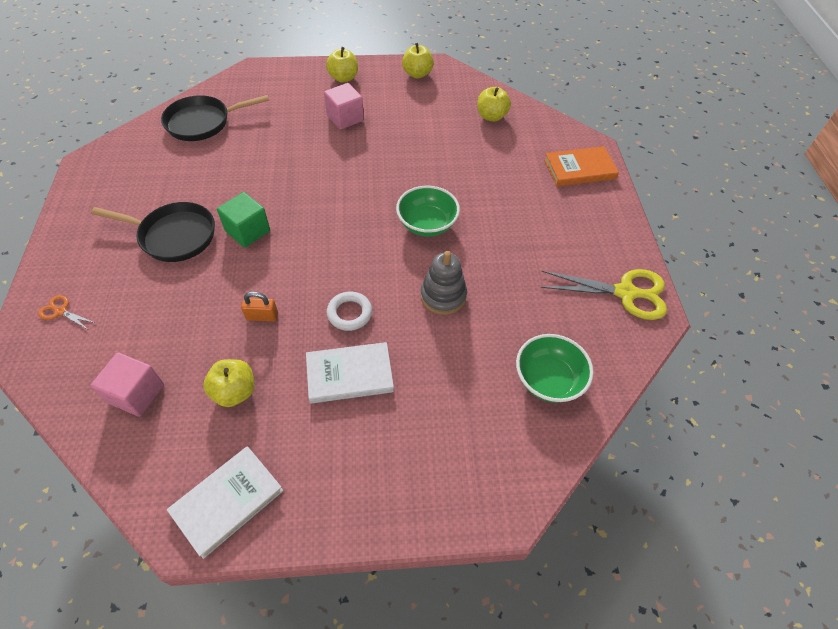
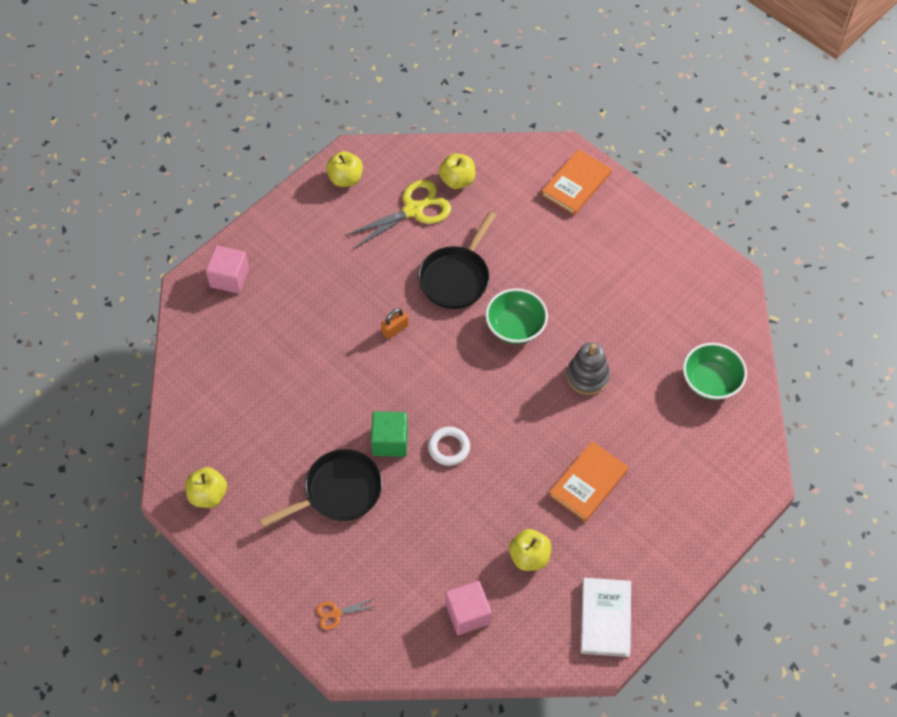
camera: 40 degrees left, 5 degrees up
black pan [161,95,269,141] -> black pan moved to [418,211,496,309]
orange padlock [241,291,278,322] -> orange padlock moved to [381,308,409,339]
white book [306,342,394,404] -> orange book [549,441,629,522]
pink cube [324,83,364,130] -> pink cube moved to [206,245,249,294]
yellow apple [326,47,358,83] -> yellow apple moved to [185,467,227,508]
white ring [327,292,372,331] -> white ring moved to [428,427,470,466]
yellow scissors [541,269,667,320] -> yellow scissors moved to [344,180,451,249]

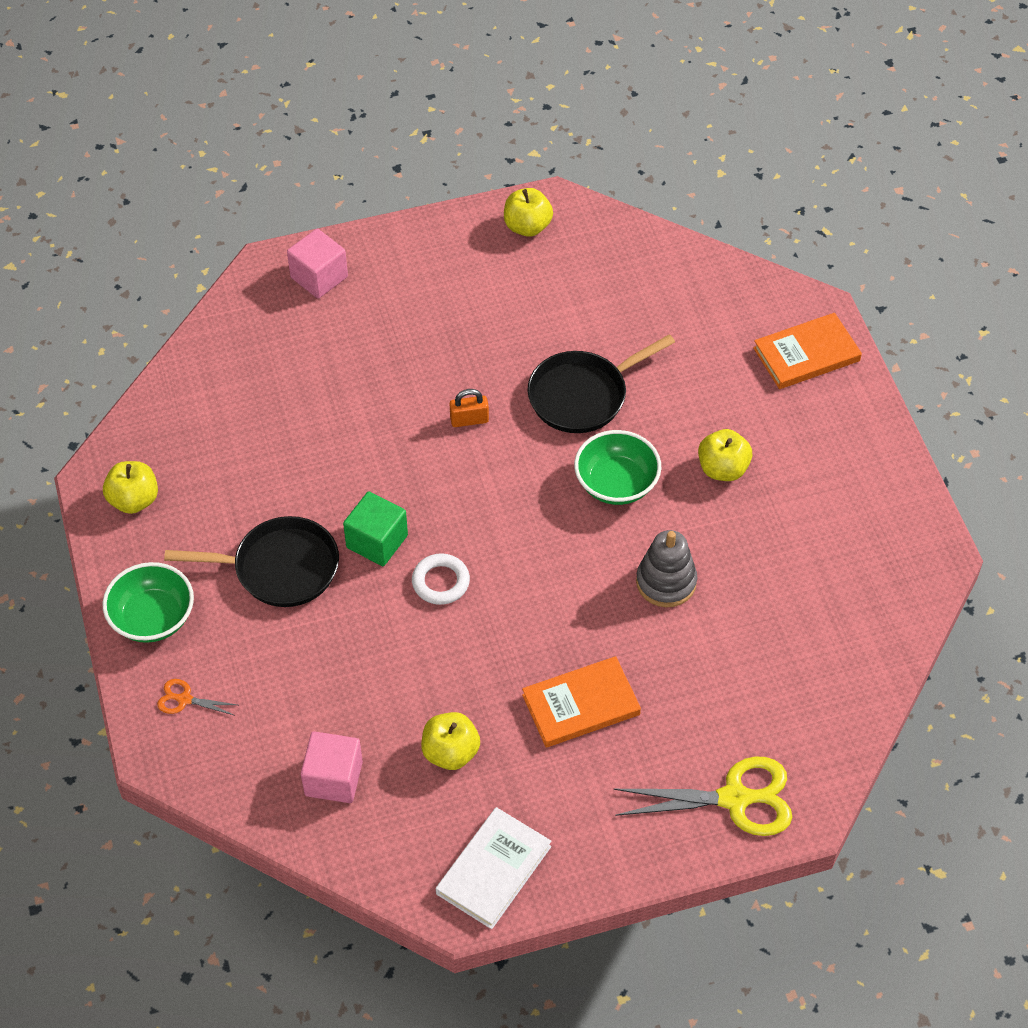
camera: 30 degrees right, 5 degrees down
yellow scissors [344,180,451,249] -> yellow scissors moved to [613,756,792,836]
yellow apple [439,153,475,189] -> yellow apple moved to [698,429,752,481]
green bowl [683,343,747,400] -> green bowl moved to [102,562,194,643]

